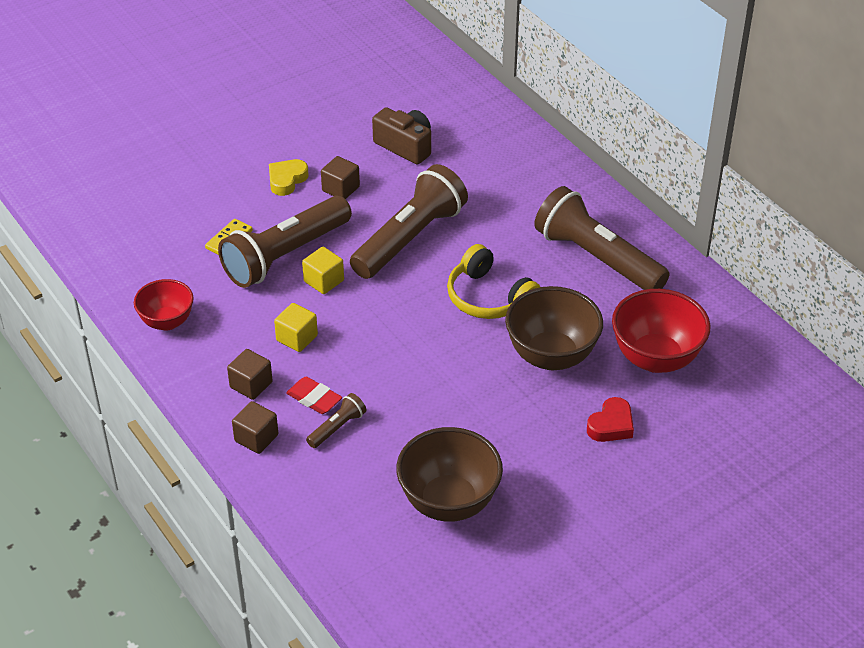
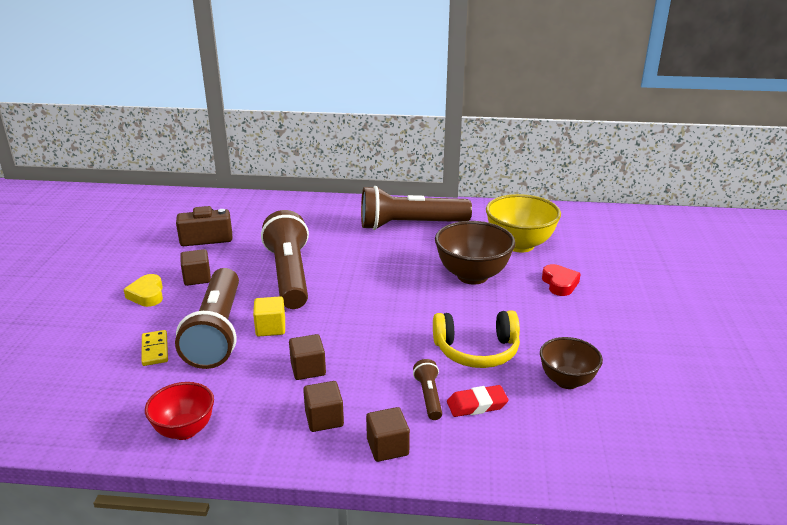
camera: 50 degrees left, 15 degrees down
yellow cube [274,303,318,352] -> brown cube [289,334,326,380]
red eraser [286,376,342,414] -> red eraser moved to [447,385,509,417]
brown bowl [396,427,503,522] -> brown bowl [540,337,603,389], size x0.63
yellow headphones [447,244,540,319] -> yellow headphones moved to [433,310,520,368]
red bowl [612,289,711,373] -> yellow bowl [486,194,561,252]

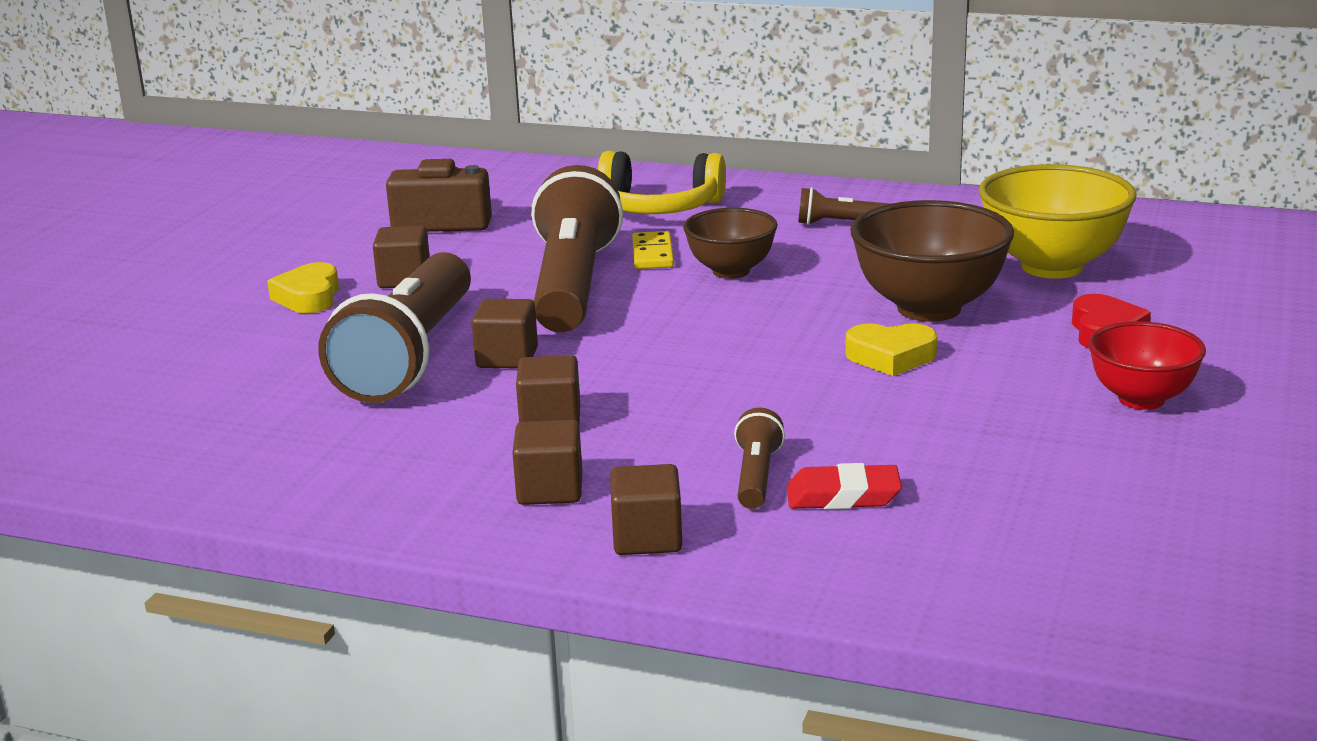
camera: 15 degrees right, 5 degrees down
yellow domino [142,330,168,366] -> yellow domino moved to [632,231,674,269]
red bowl [145,382,214,440] -> red bowl moved to [1088,321,1206,410]
yellow cube [253,296,285,336] -> brown cube [472,299,538,369]
brown flashlight [361,186,472,230] -> brown flashlight [798,187,890,225], size x0.43
yellow headphones [433,310,520,368] -> yellow headphones moved to [598,151,726,214]
brown bowl [540,337,603,389] -> brown bowl moved to [683,208,778,279]
none -> yellow heart [845,323,938,376]

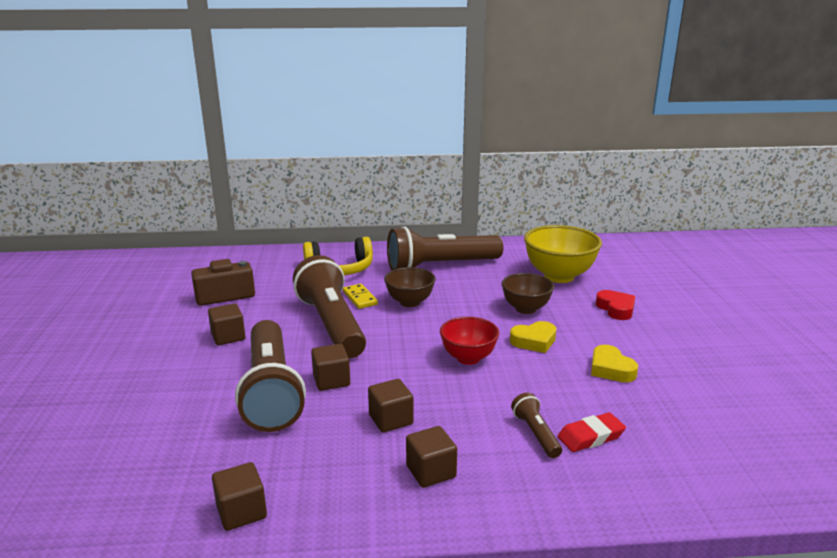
camera: 25 degrees left, 0 degrees up
yellow heart [267,262,339,313] -> yellow heart moved to [591,345,638,382]
brown cube [610,464,682,555] -> brown cube moved to [212,462,267,531]
brown flashlight [798,187,890,225] -> brown flashlight [387,227,503,271], size x2.34
brown bowl [850,200,1014,322] -> brown bowl [502,273,554,314], size x0.63
red bowl [1088,321,1206,410] -> red bowl moved to [440,317,499,365]

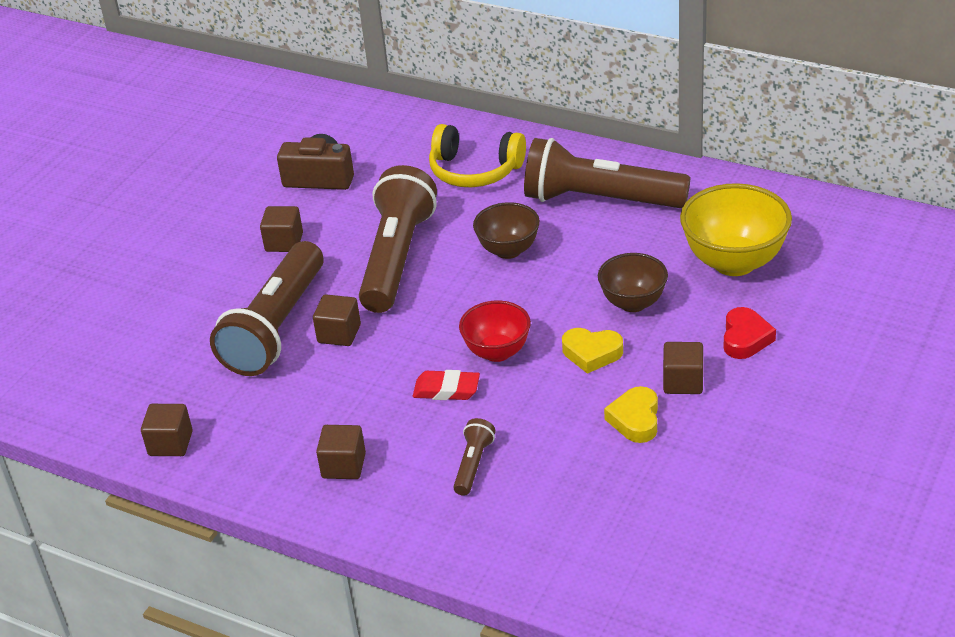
camera: 35 degrees right, 15 degrees up
yellow domino [343,284,378,309] -> none
brown cube [368,379,414,433] -> brown cube moved to [663,342,703,394]
red eraser [558,413,626,452] -> red eraser moved to [413,370,480,400]

